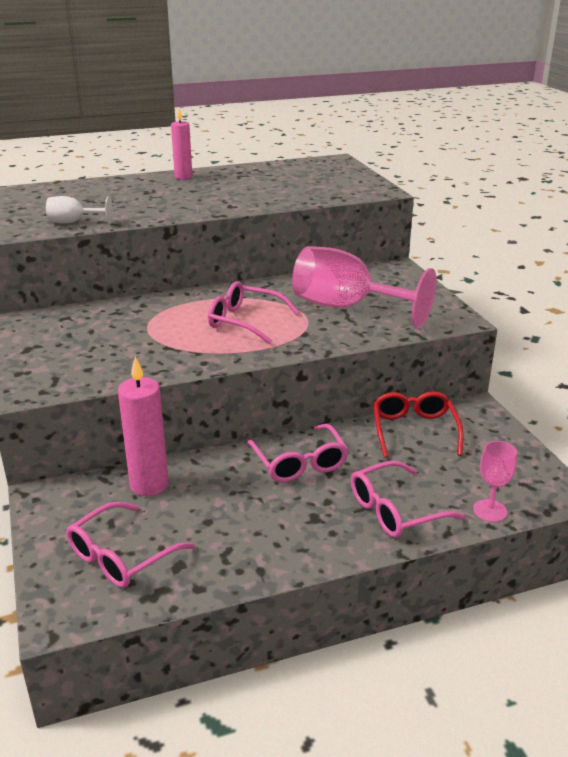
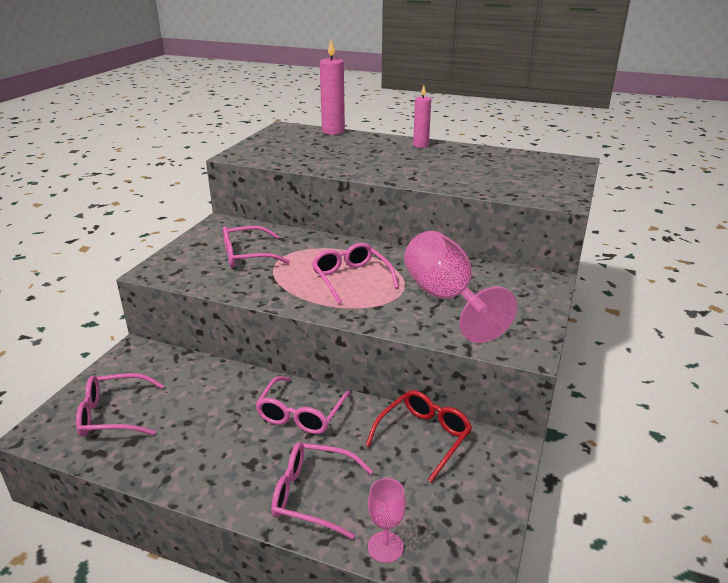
camera: 40 degrees right, 0 degrees up
white goblet [46,196,113,224] -> none
pink candle [118,357,169,496] -> pink candle moved to [320,40,345,135]
none -> pink glasses [223,226,290,268]

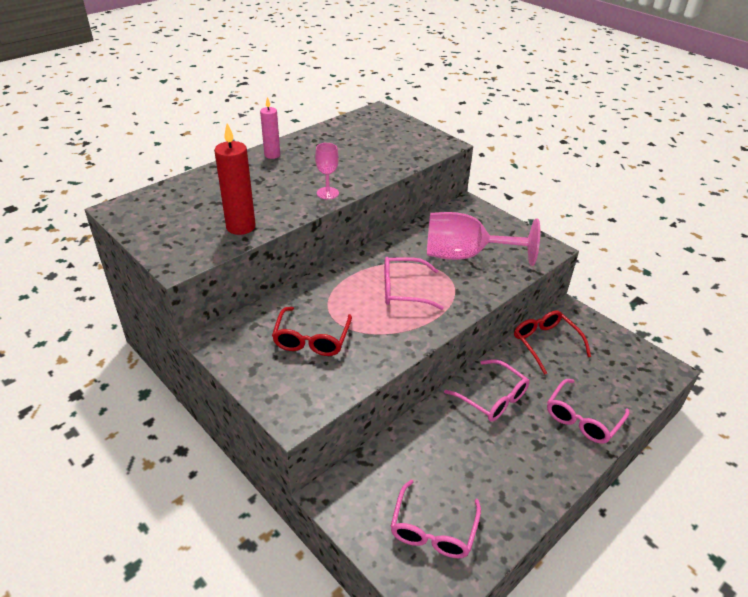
camera: 65 degrees left, 10 degrees up
pink glasses [223,226,290,268] -> red glasses [272,307,352,356]
pink candle [320,40,345,135] -> none
pink goblet [368,478,406,563] -> pink goblet moved to [315,143,339,199]
none -> red candle [214,123,256,235]

